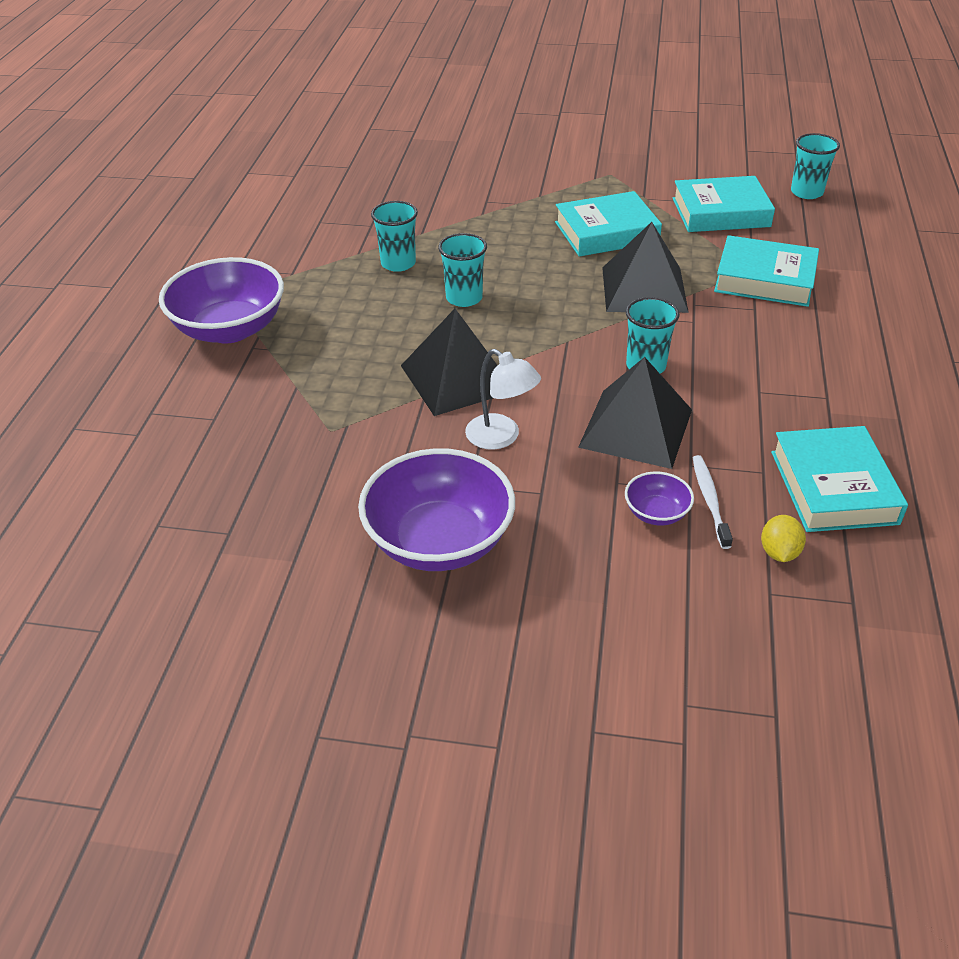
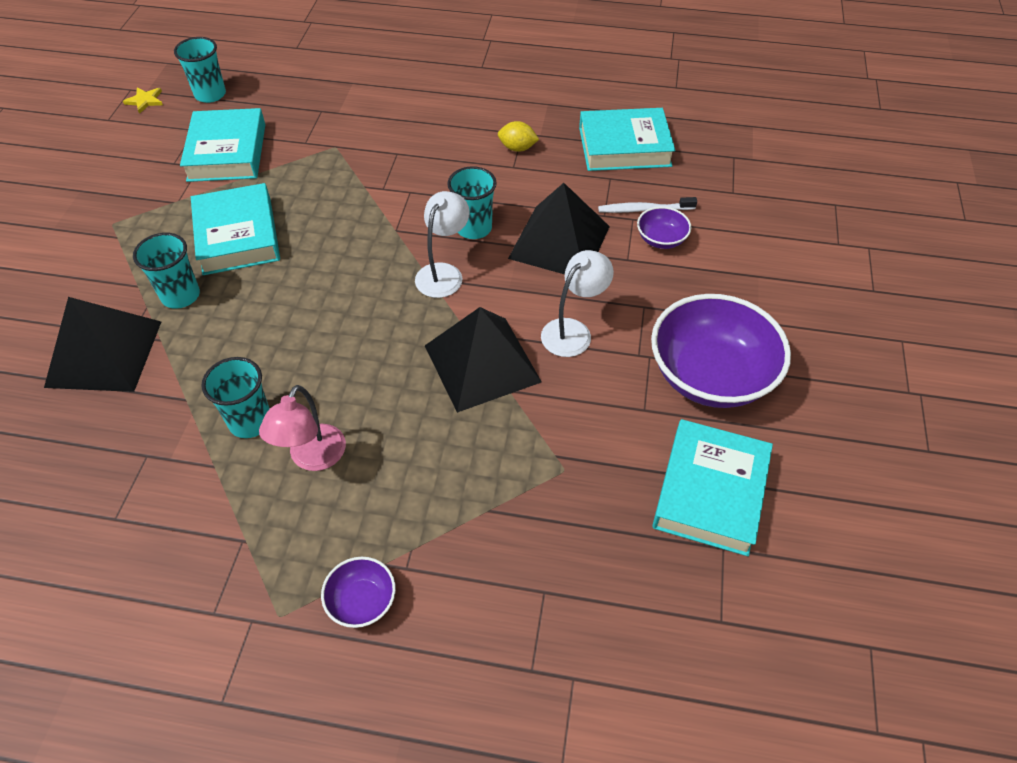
camera: 90 degrees left, 10 degrees up
purple bowl [159,257,284,344] -> purple bowl [321,557,396,628], size x0.46
turquoise cup [438,233,487,307] -> turquoise cup moved to [133,233,200,309]
black pyramid [602,222,689,313] -> black pyramid moved to [44,297,161,392]
turquoise book [714,235,819,307] -> turquoise book moved to [652,419,773,556]
yellow lemon [761,515,806,562] -> yellow lemon moved to [498,121,539,152]
none -> yellow star [123,87,163,114]
none -> pink lamp [259,385,346,471]
none -> white lamp [415,191,470,298]

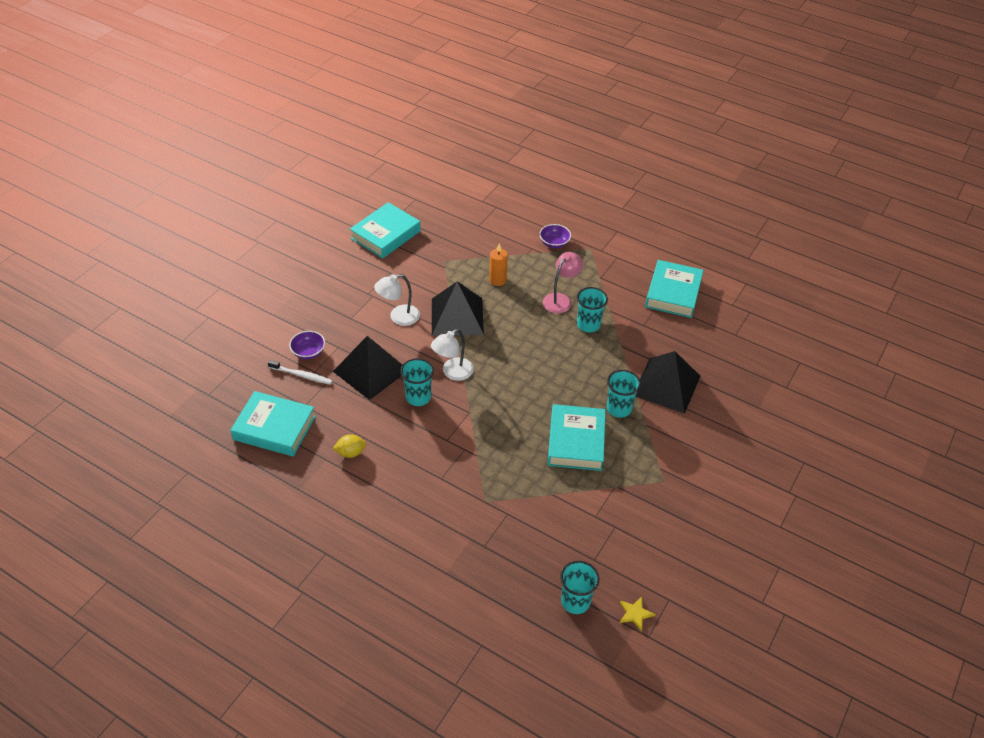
camera: 160 degrees left, 5 degrees down
turquoise book [180,108,265,182] -> turquoise book moved to [645,260,704,318]
yellow lemon [498,121,539,152] -> yellow lemon turned 45 degrees counterclockwise [333,434,366,458]
purple bowl [651,294,791,408] -> none
none -> orange candle [489,243,508,286]

